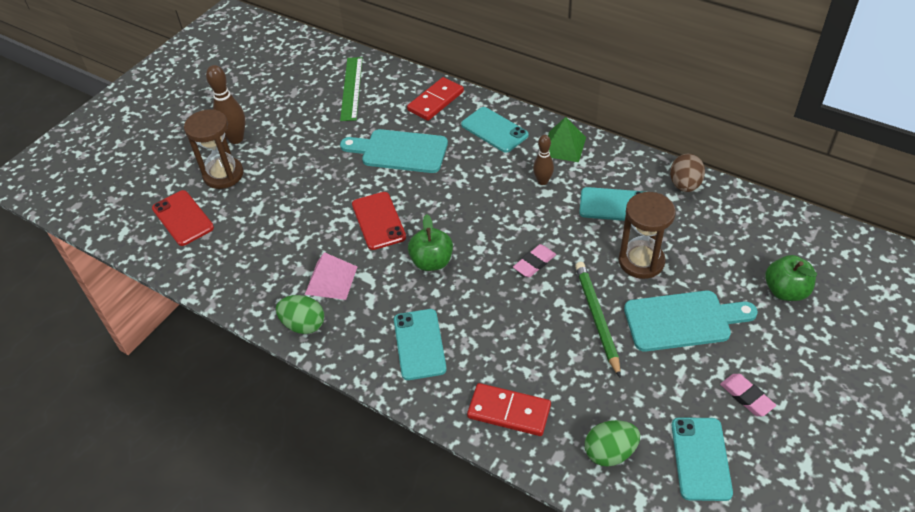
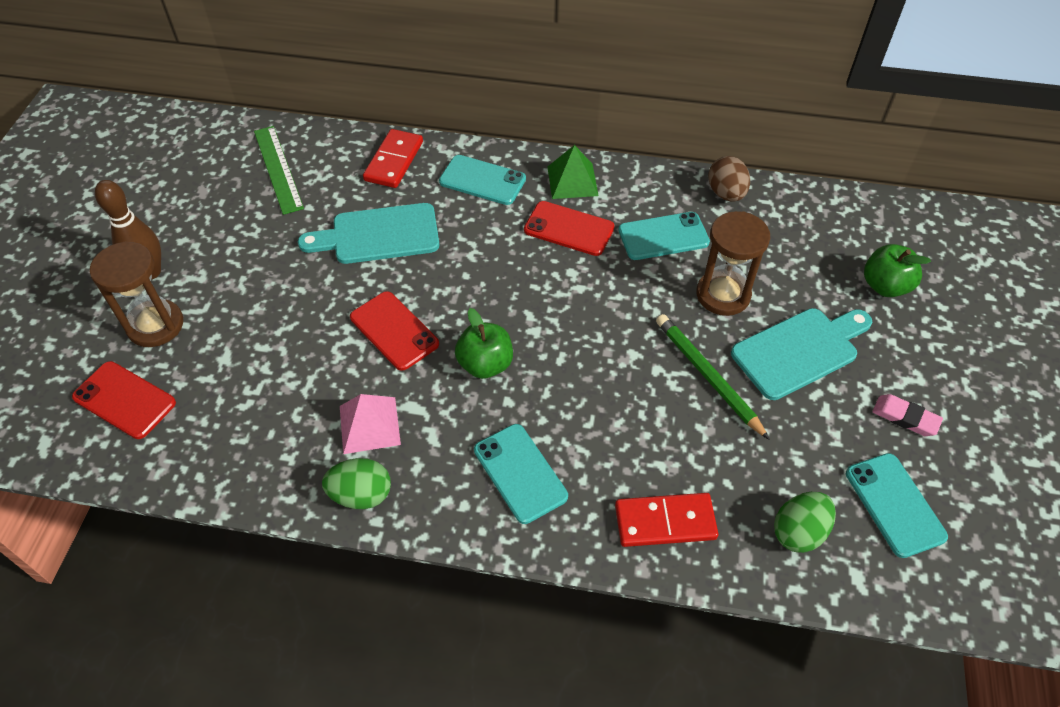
camera: 25 degrees left, 5 degrees up
pink eraser [513,244,556,277] -> none
brown bowling pin [533,135,554,185] -> red phone [524,201,615,256]

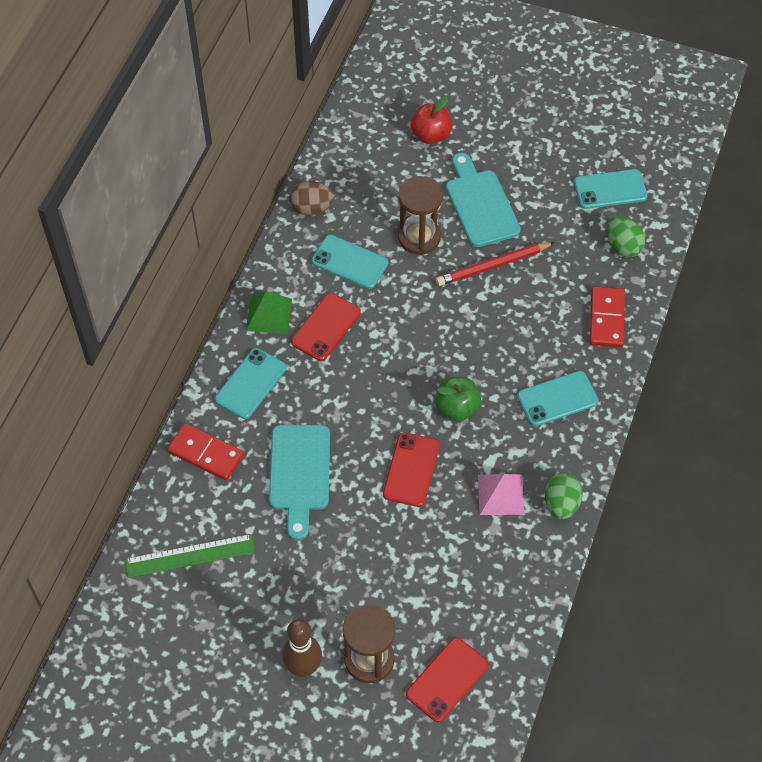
camera: 80 degrees left, 5 degrees up
red phone [350,291,439,371] -> red phone turned 45 degrees counterclockwise [383,432,440,507]
turquoise phone [619,212,710,260] -> turquoise phone turned 60 degrees counterclockwise [311,235,388,289]
green pencil [656,314,770,440] -> red pencil [436,242,555,286]
green apple [864,244,931,297] -> red apple [410,96,452,144]
pink eraser [872,394,943,436] -> none

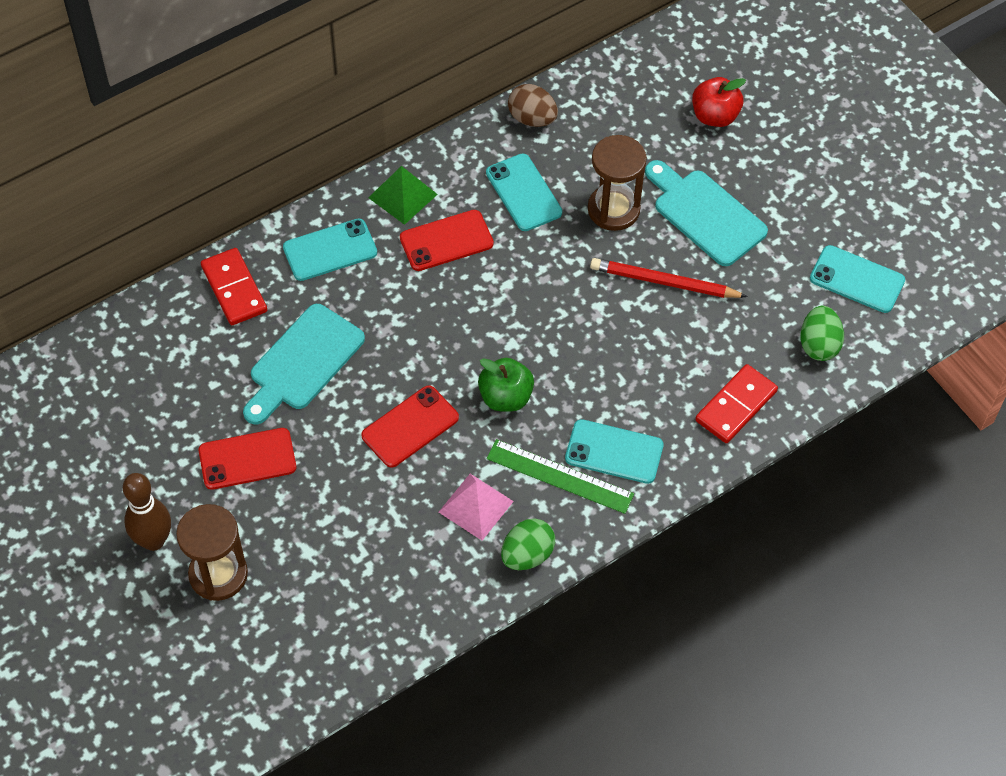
camera: 35 degrees right, 0 degrees up
green ruler [125,534,255,578] -> green ruler moved to [486,439,634,514]
red phone [406,637,489,722] -> red phone moved to [198,428,296,490]
turquoise cutting board [446,153,521,247] -> turquoise cutting board turned 60 degrees counterclockwise [645,160,768,266]

